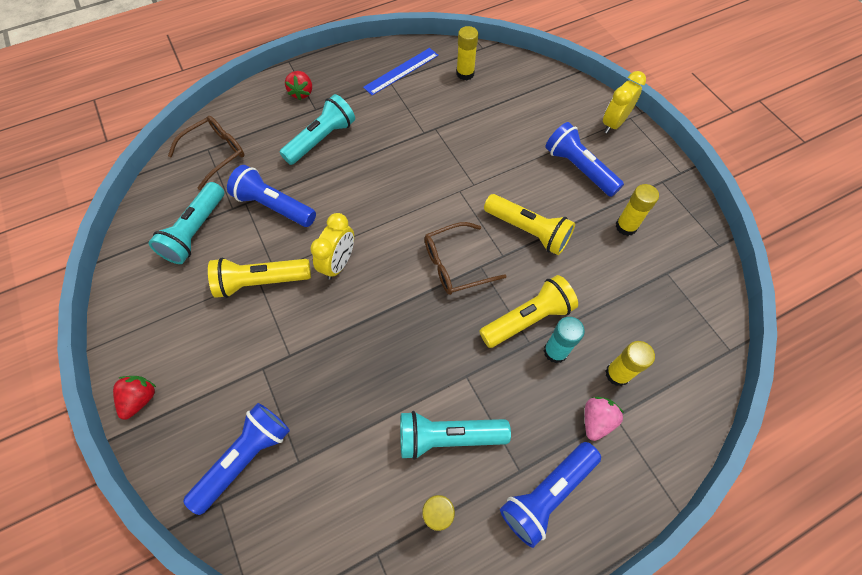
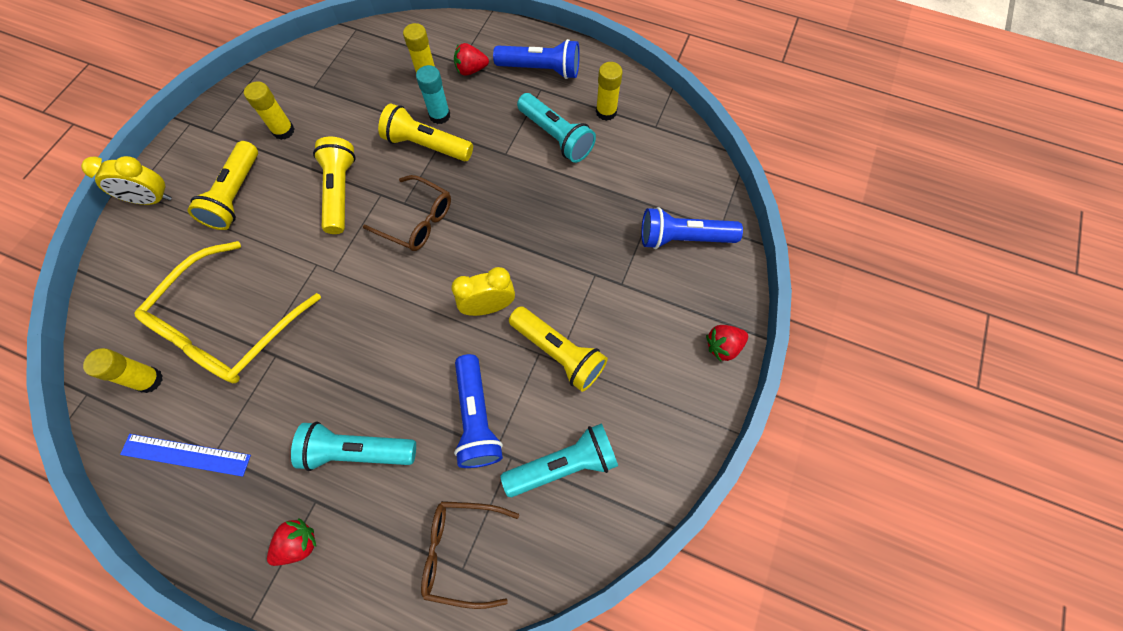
camera: 130 degrees left, 5 degrees up
blue flashlight [545,122,624,197] -> yellow flashlight [187,141,258,230]
pink strawberry [585,397,624,441] -> red strawberry [454,43,489,75]
none -> yellow glasses [134,241,321,383]

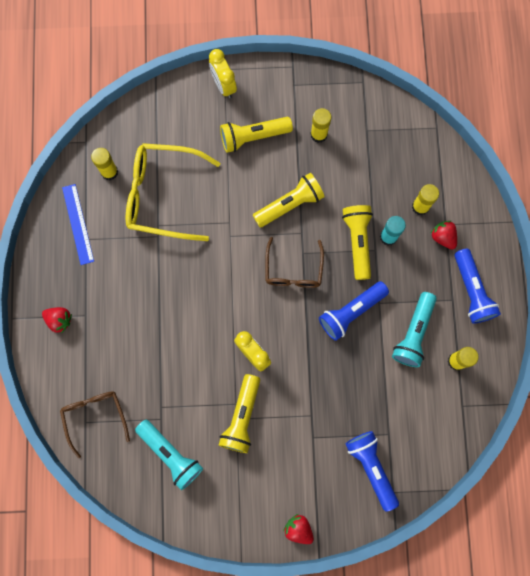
camera: 65 degrees right, 10 degrees up
turquoise flashlight [291,422,416,471] -> none
blue flashlight [454,354,503,468] -> blue flashlight moved to [319,281,389,341]

